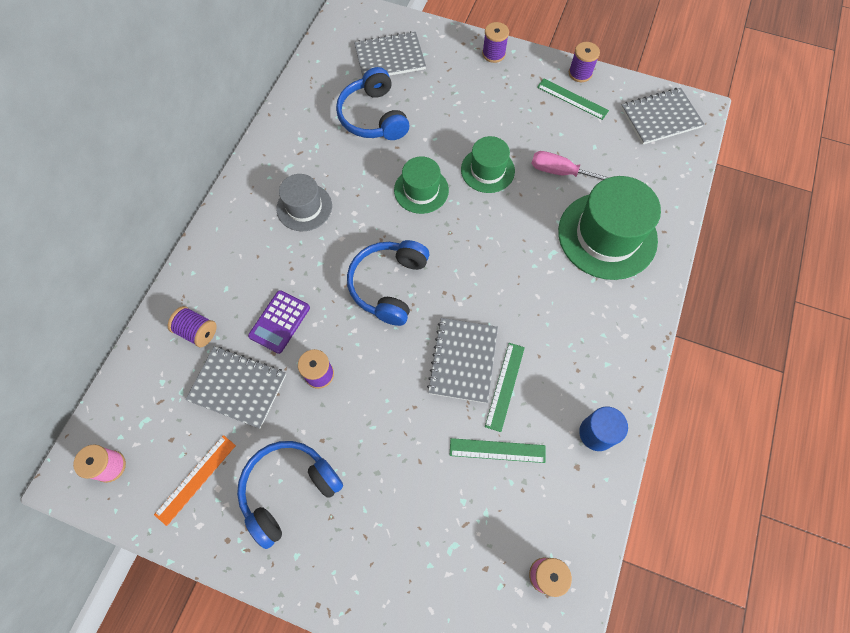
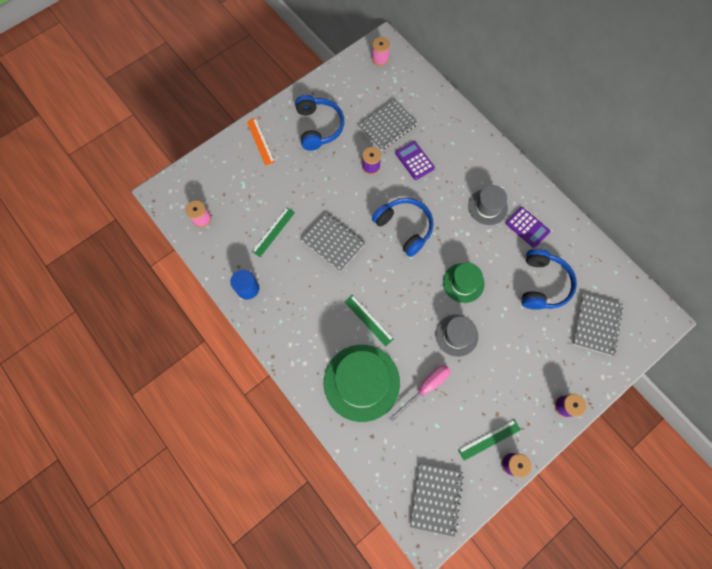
camera: 120 degrees right, 5 degrees up
orange ruler [154,435,236,526] -> orange ruler moved to [247,118,275,166]
purple spool [168,306,217,347] -> none
blue headphones [336,67,409,140] -> blue headphones turned 90 degrees clockwise [522,249,577,310]
green hat [461,136,515,193] -> grey hat [436,315,478,357]
green ruler [485,343,525,432] -> green ruler moved to [344,295,394,347]
none -> purple calculator [506,207,550,248]

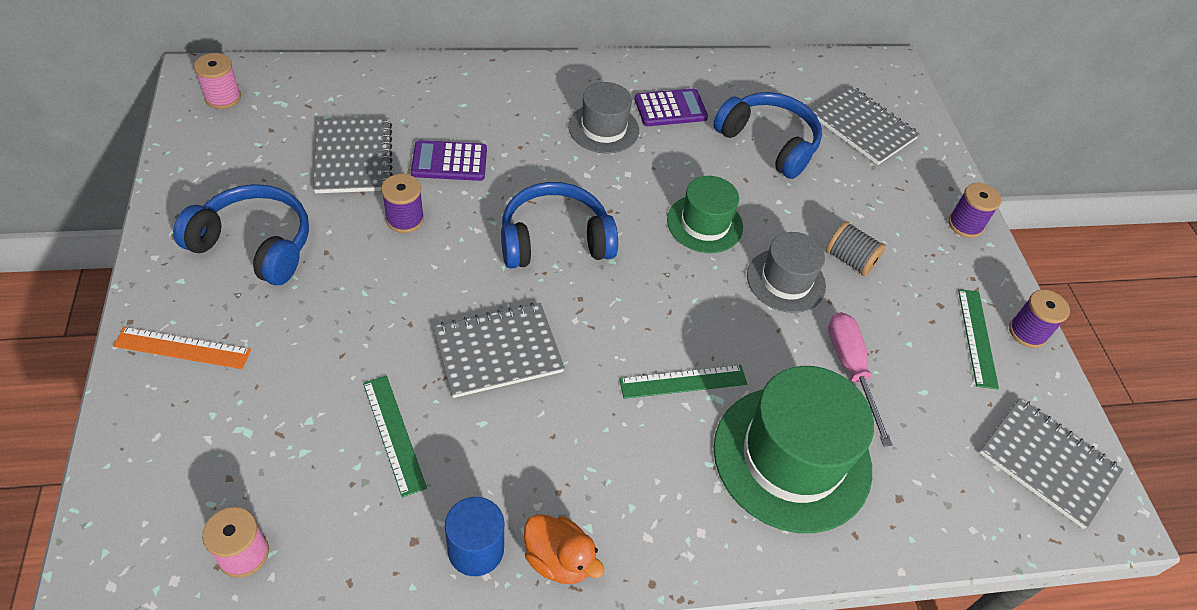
camera: 65 degrees left, 20 degrees down
none -> orange duck [524,514,605,584]
none -> grey spool [826,221,886,276]

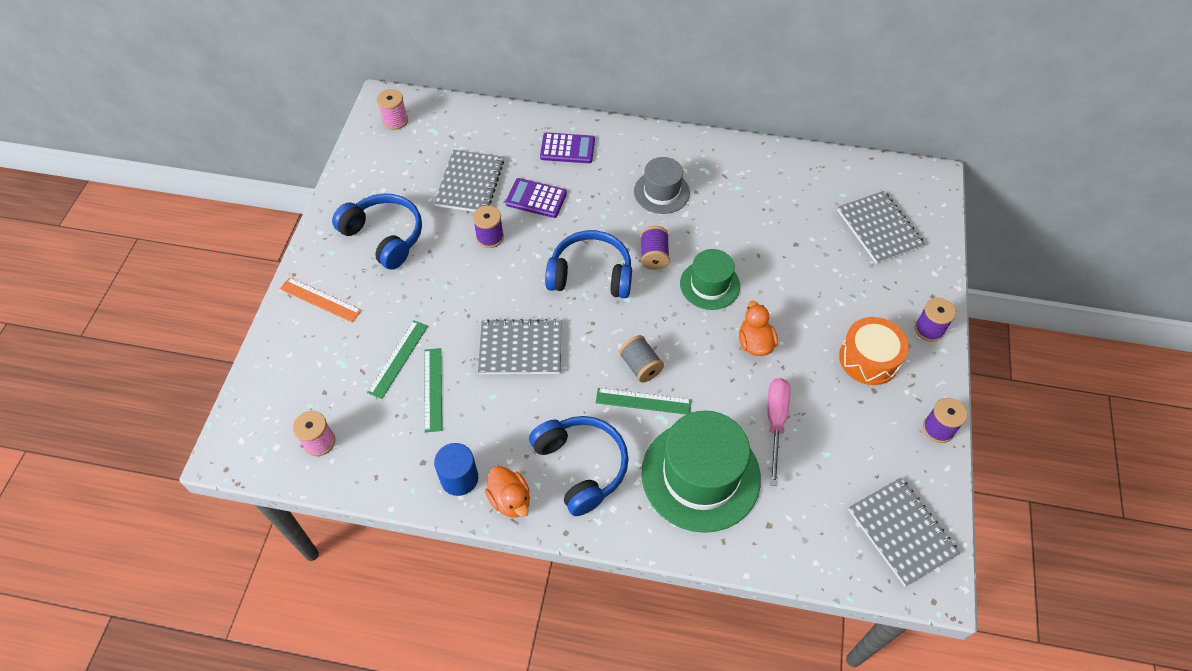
camera: 25 degrees right, 5 degrees up
purple calculator [634,88,708,126] -> purple calculator moved to [540,132,595,163]
blue headphones [713,92,822,179] -> blue headphones moved to [529,416,629,516]
grey hat [747,232,826,313] -> orange duck [739,301,778,356]
grey spool [826,221,886,276] -> grey spool moved to [619,335,664,383]
green ruler [958,289,999,389] -> green ruler moved to [367,320,428,399]
none -> purple spool [640,226,670,270]
none -> orange drum [839,317,909,385]

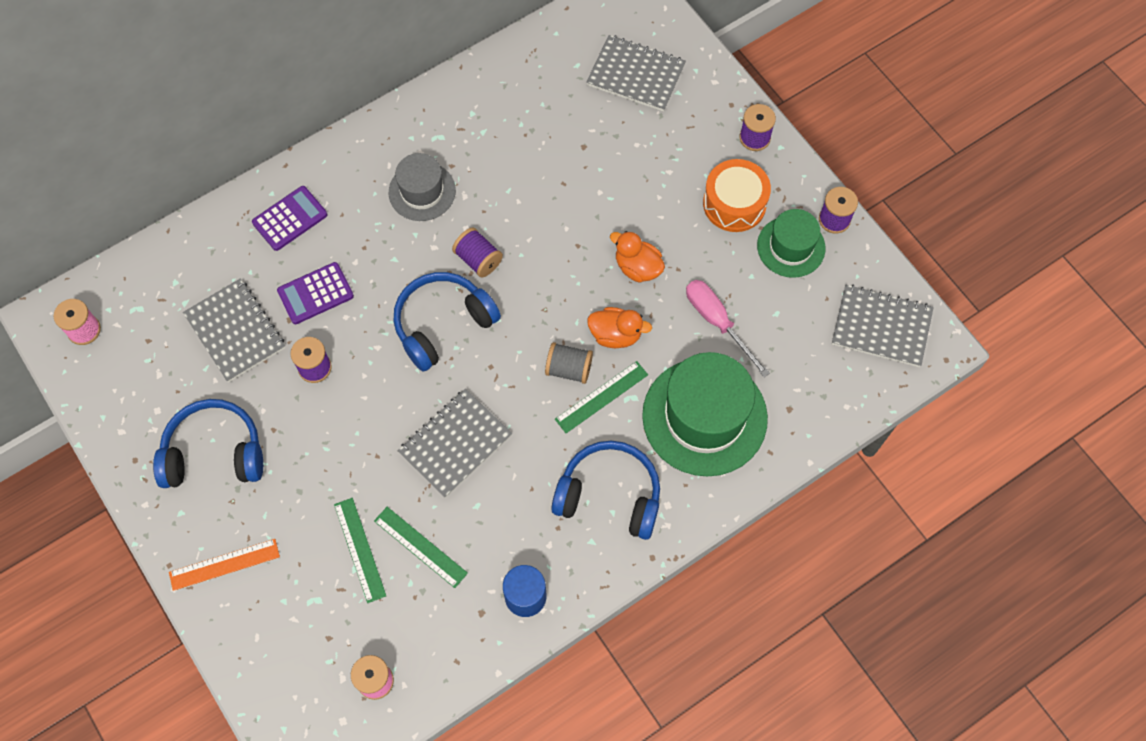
camera: 45 degrees left, 10 degrees up
orange duck [485,466,530,517] -> orange duck moved to [587,307,652,348]
green hat [680,249,740,310] -> green hat moved to [757,209,825,278]

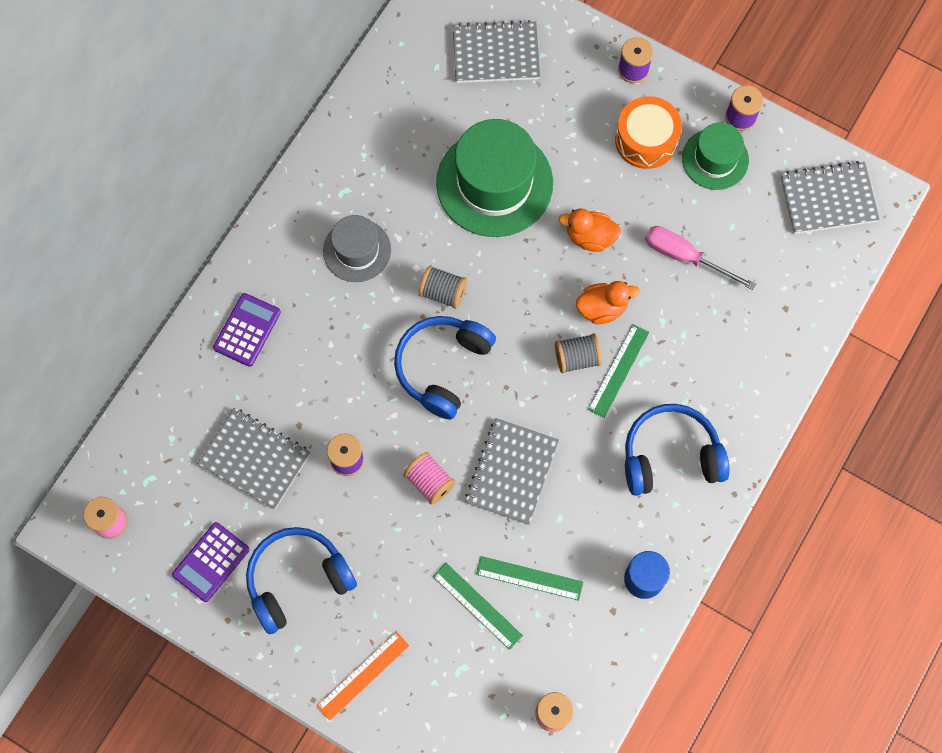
camera: 25 degrees left, 5 degrees up
purple calculator [277,262,354,324] -> purple calculator moved to [172,522,249,602]
purple spool [452,227,503,278] -> grey spool [419,265,467,309]
green hat [642,352,768,477] -> green hat moved to [436,119,553,237]
none -> pink spool [403,452,456,505]

